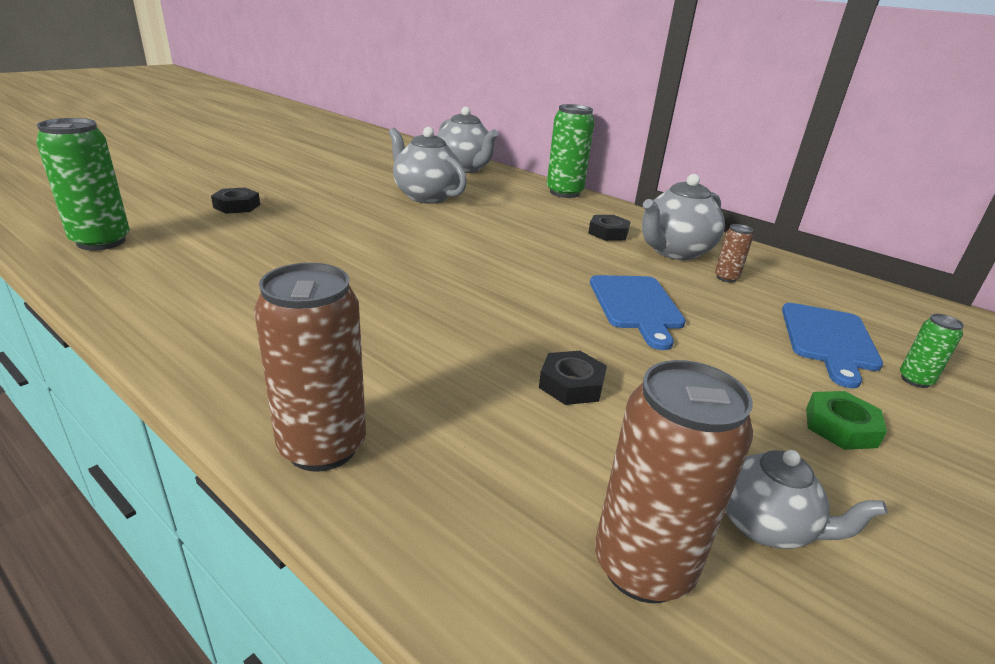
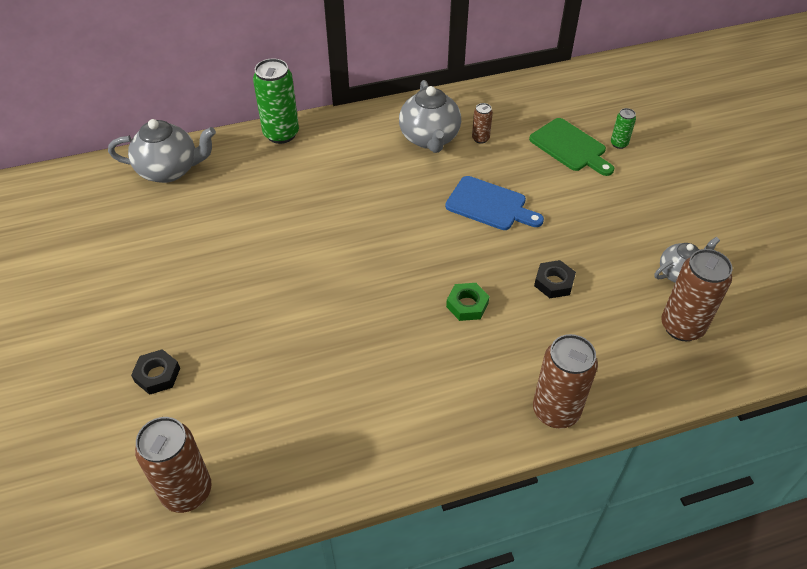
camera: 55 degrees left, 20 degrees up
green can [36,118,130,250] -> brown can [135,417,212,513]
grey teapot [389,127,467,204] -> none
black nut [588,215,631,241] -> none
blue cutting board [782,303,883,388] -> green cutting board [529,118,614,176]
green nut [806,391,887,450] -> green nut moved to [446,283,489,321]

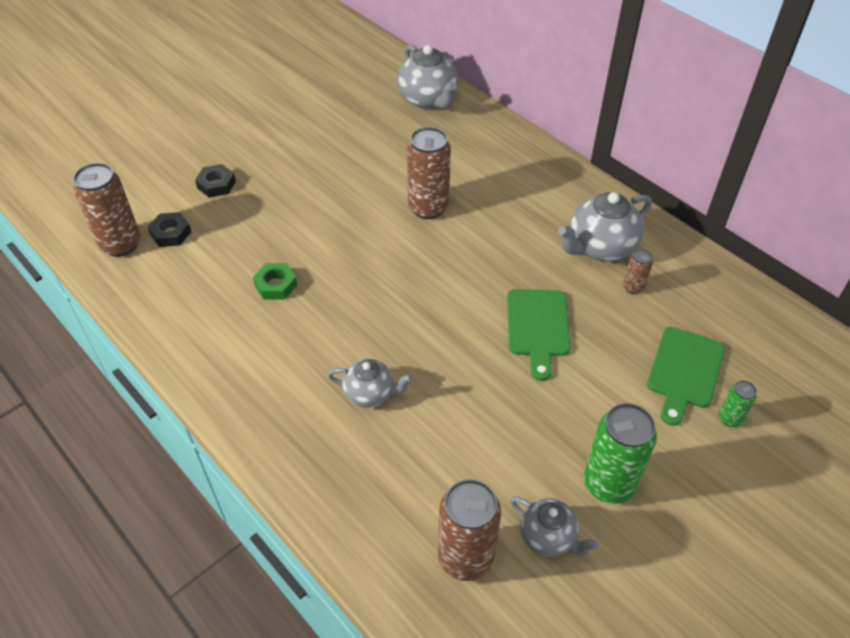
camera: 65 degrees right, 0 degrees up
green can [253,58,299,144] -> green can moved to [584,403,657,504]
blue cutting board [445,176,544,230] -> green cutting board [507,289,570,381]
green nut [446,283,489,321] -> green nut moved to [253,263,297,299]
brown can [533,334,598,429] -> brown can moved to [407,127,451,219]
black nut [534,260,576,298] -> black nut moved to [148,212,191,247]
none -> grey teapot [328,359,413,408]

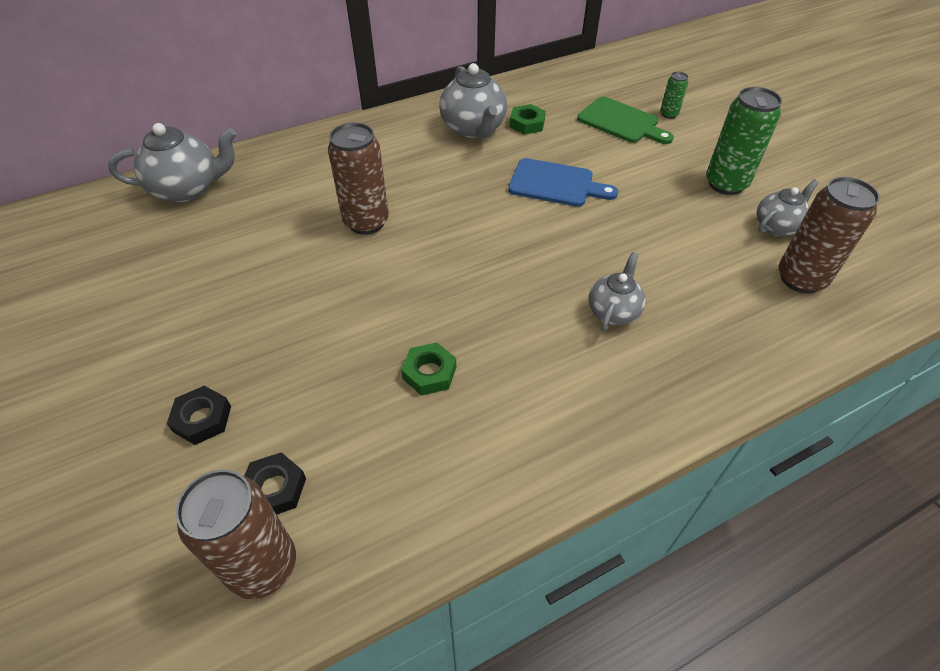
camera: 75 degrees left, 0 degrees up
green cutting board [507,289,570,381] -> blue cutting board [508,158,618,207]
brown can [623,249,653,294] -> green nut [510,104,546,135]

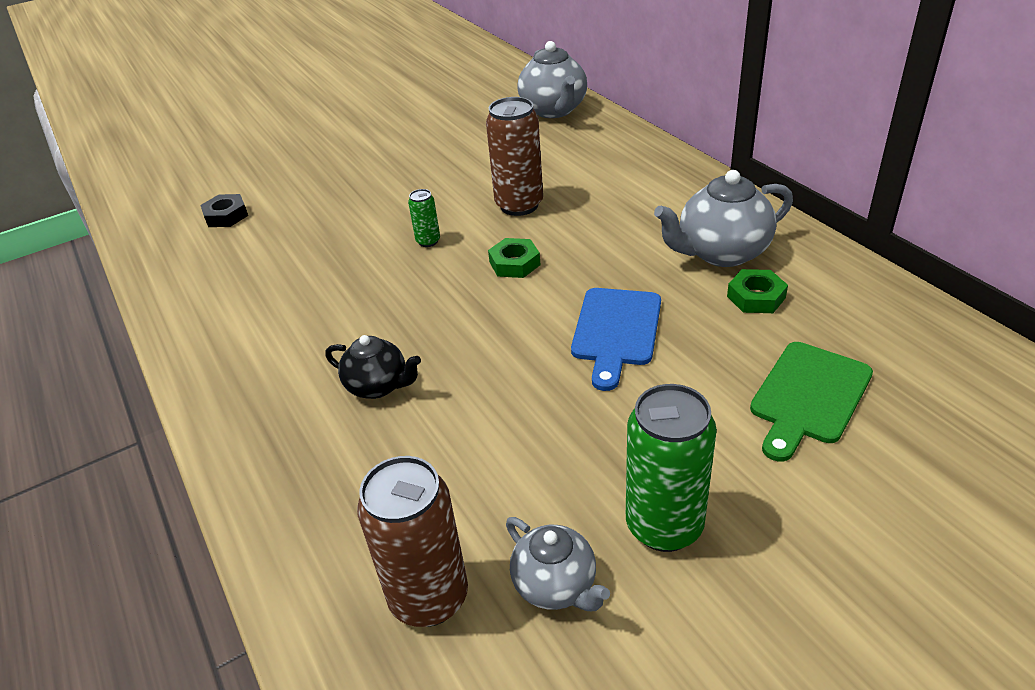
camera: 90 degrees right, 10 degrees down
black nut [167,386,231,445] -> none
brown can [175,470,296,599] -> none
green nut [401,343,456,395] -> green nut moved to [488,238,540,278]
grey teapot [589,252,646,332] -> black teapot [325,335,421,399]
green can [660,72,688,119] -> green can moved to [408,189,440,247]

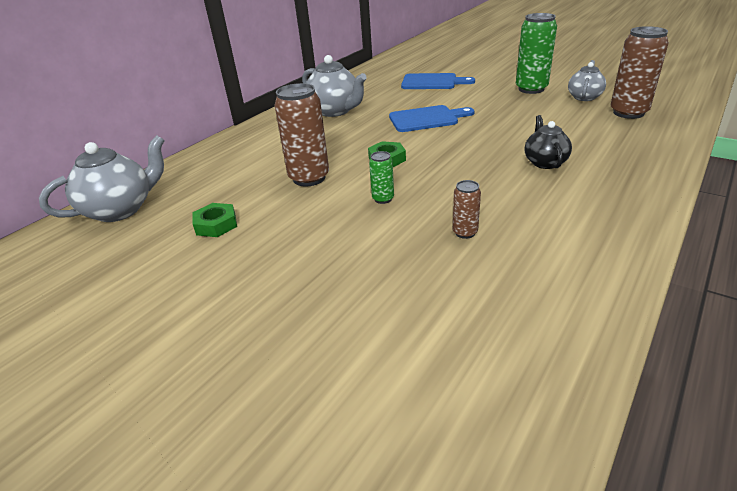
camera: 115 degrees left, 5 degrees down
black nut [200,194,248,227] -> none
green nut [727,269,788,313] -> green nut moved to [193,203,237,237]
green cutting board [750,342,873,462] -> blue cutting board [401,73,475,89]
none -> brown can [453,180,481,239]

